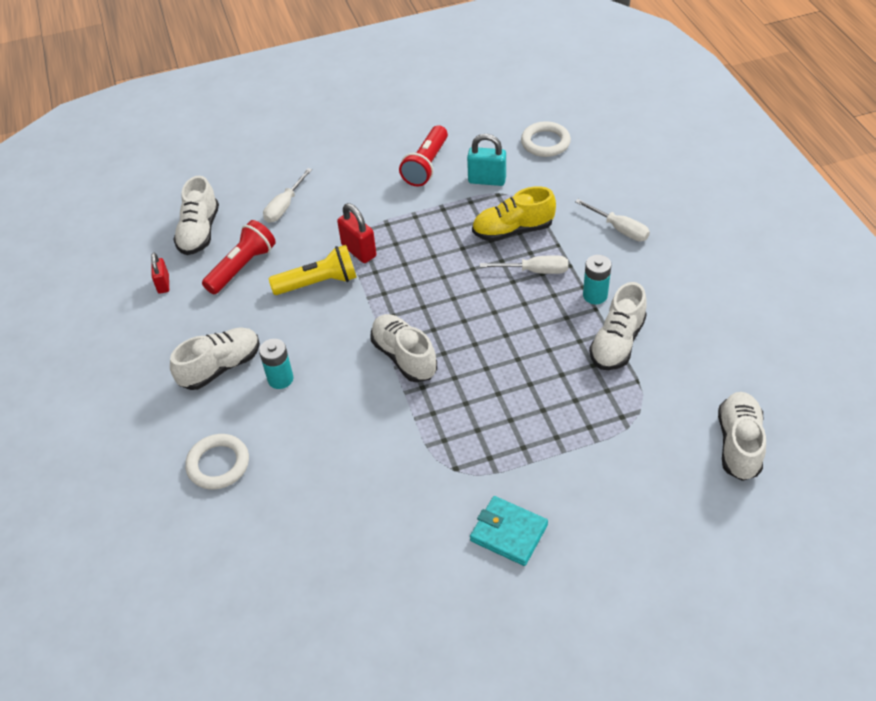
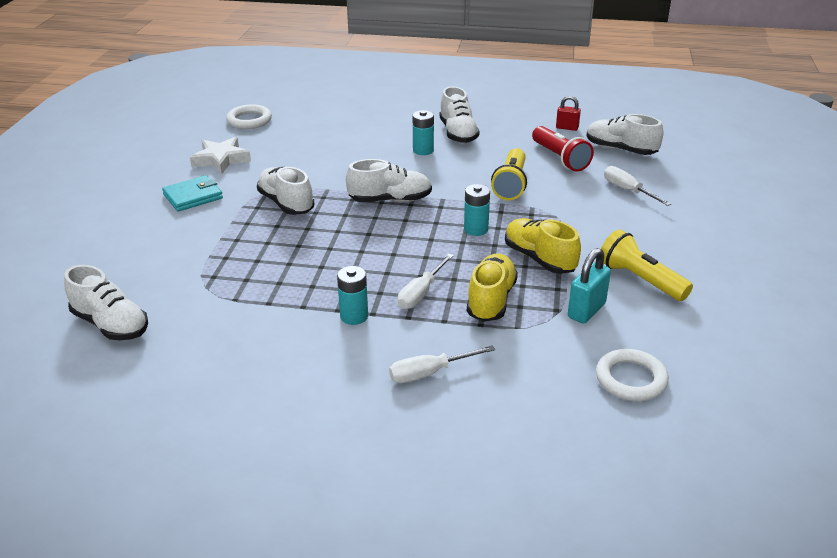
camera: 115 degrees right, 15 degrees down
white ring [185,434,249,490] -> white ring moved to [226,104,272,129]
red padlock [337,203,376,263] -> none
red flashlight [399,125,448,186] -> yellow flashlight [601,229,693,301]
white shoe [589,282,647,370] -> white shoe moved to [257,167,314,215]
none -> white star [190,137,251,174]
none -> turquoise battery [464,184,490,236]
none -> yellow shoe [505,218,581,274]

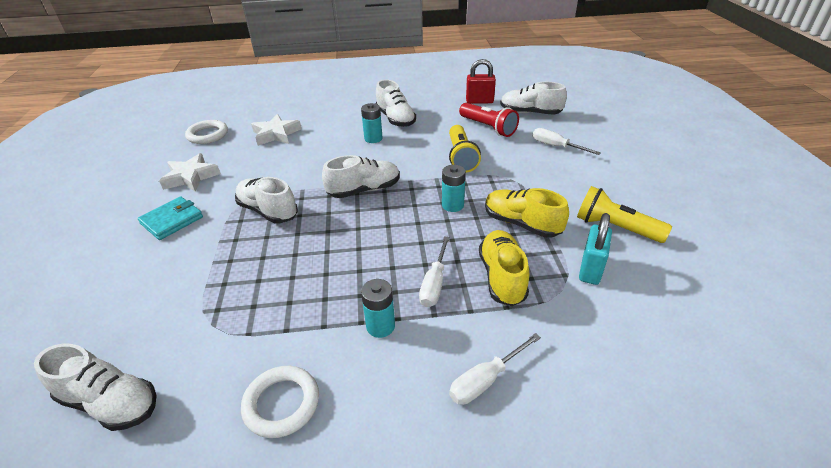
camera: 15 degrees left, 5 degrees up
red padlock [556,96,581,131] -> red padlock [466,59,496,104], size x1.52
white ring [596,349,669,401] -> white ring moved to [241,366,319,438]
none -> white star [251,114,301,146]

